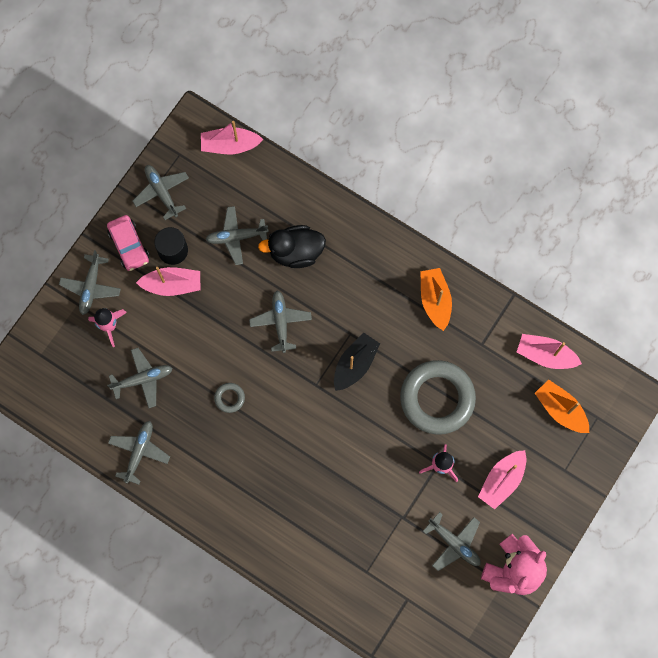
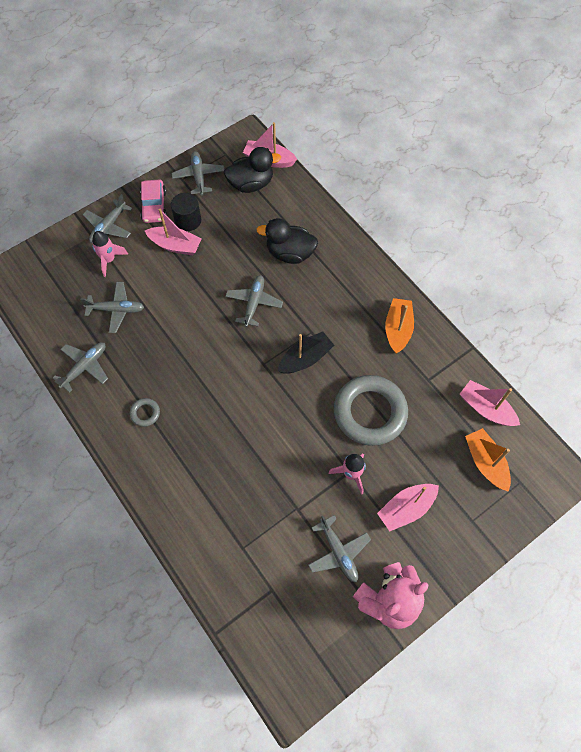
camera: 20 degrees right, 10 degrees down
grey plane [205,206,269,265] -> none
grey ring [214,383,245,413] -> grey ring moved to [130,398,160,427]
none -> black duck [224,147,281,193]

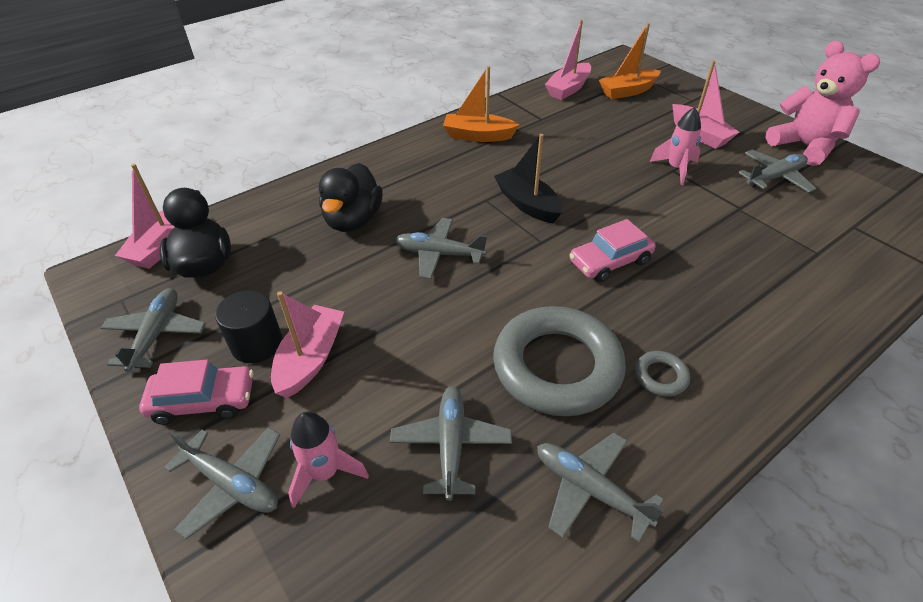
camera: 90 degrees left, 20 degrees down
grey plane [171,151,225,196] -> grey plane turned 105 degrees clockwise [101,288,206,372]
grey ring [334,375,408,446] -> grey ring moved to [493,306,626,416]
none -> pink car [570,219,656,282]

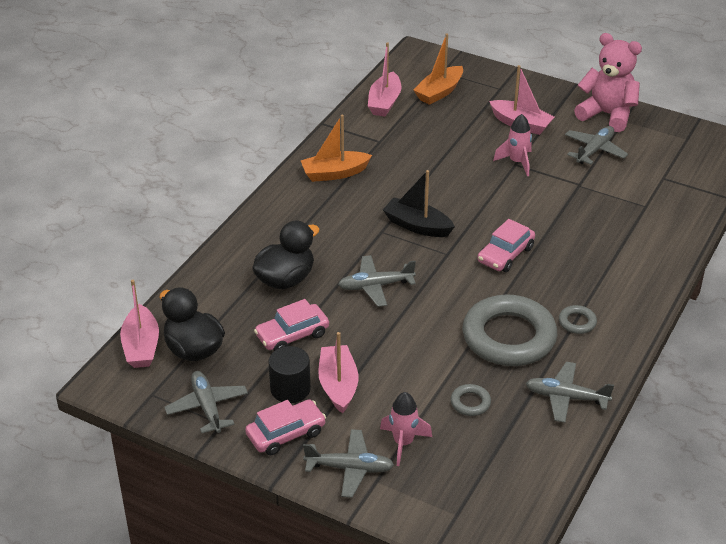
camera: 25 degrees left, 5 degrees down
black duck [319,163,383,232] -> black duck turned 120 degrees counterclockwise [252,221,320,289]
grey plane [390,386,512,501] -> grey ring [451,384,491,416]
none -> pink car [254,299,329,351]

